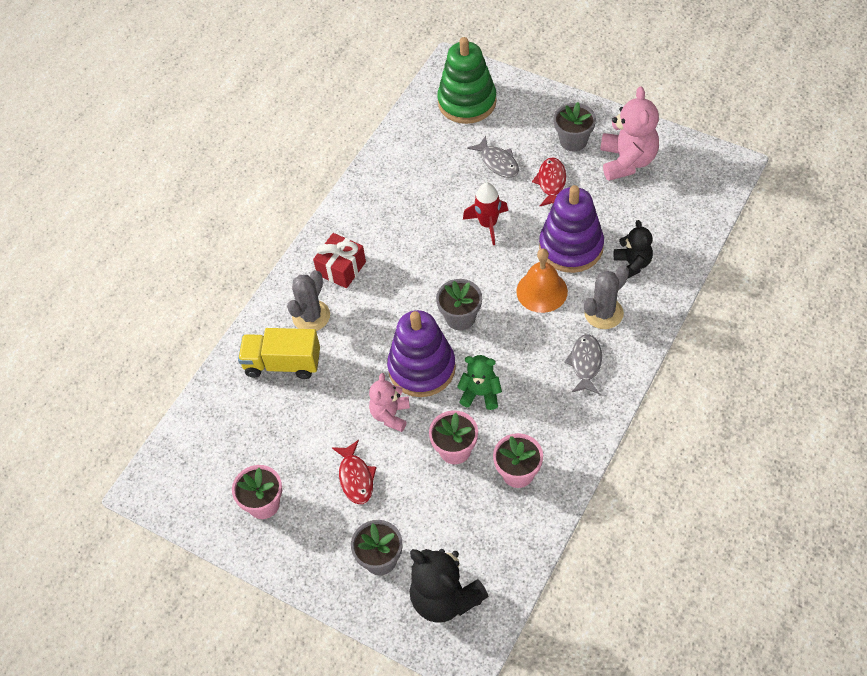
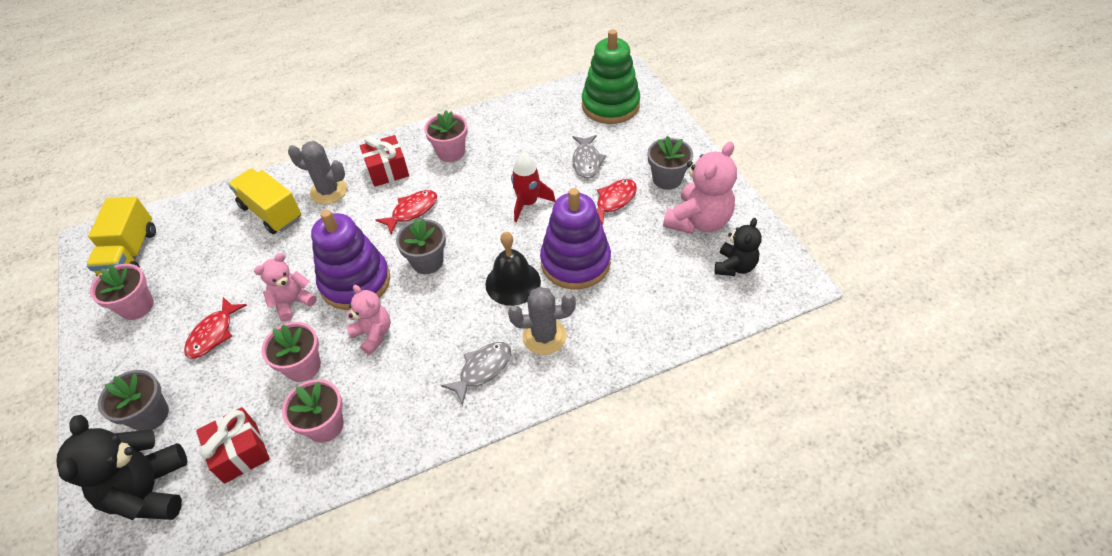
camera: 35 degrees right, 5 degrees down
grey cactus [287,270,330,331] -> grey cactus turned 45 degrees clockwise [288,141,347,205]
green teddy bear [457,355,502,410] -> pink teddy bear [346,285,391,355]
orange bell [516,248,568,313] -> black bell [485,232,541,306]
black teddy bear [614,220,653,278] -> black teddy bear moved to [715,218,762,276]
none -> yellow truck [87,197,156,276]
none -> red gift [196,407,270,484]
none -> red fish [376,190,437,234]
none -> pink flower pot [424,110,468,162]

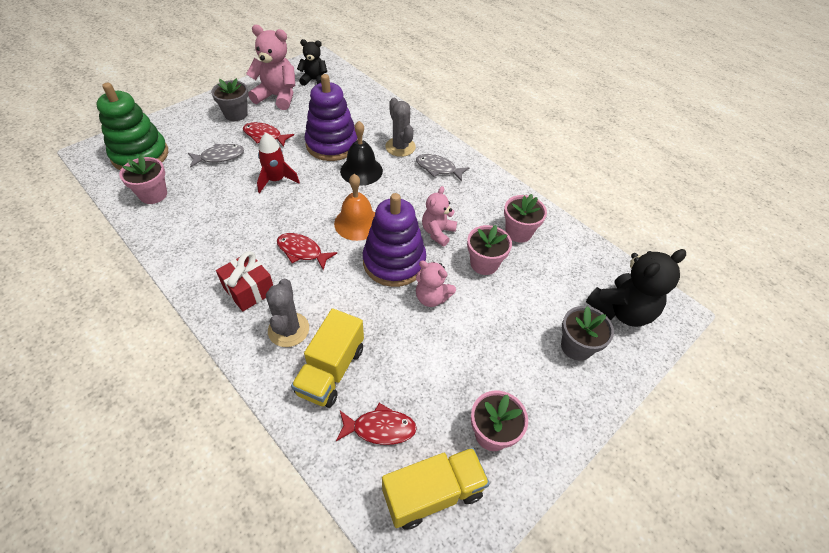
camera: 115 degrees left, 0 degrees up
red fish [184,297,247,359] -> red fish moved to [336,403,417,445]
red gift [196,407,270,484] -> none
grey flower pot [396,219,446,274] -> orange bell [334,174,375,241]
pink flower pot [424,110,468,162] -> pink flower pot moved to [119,154,167,204]

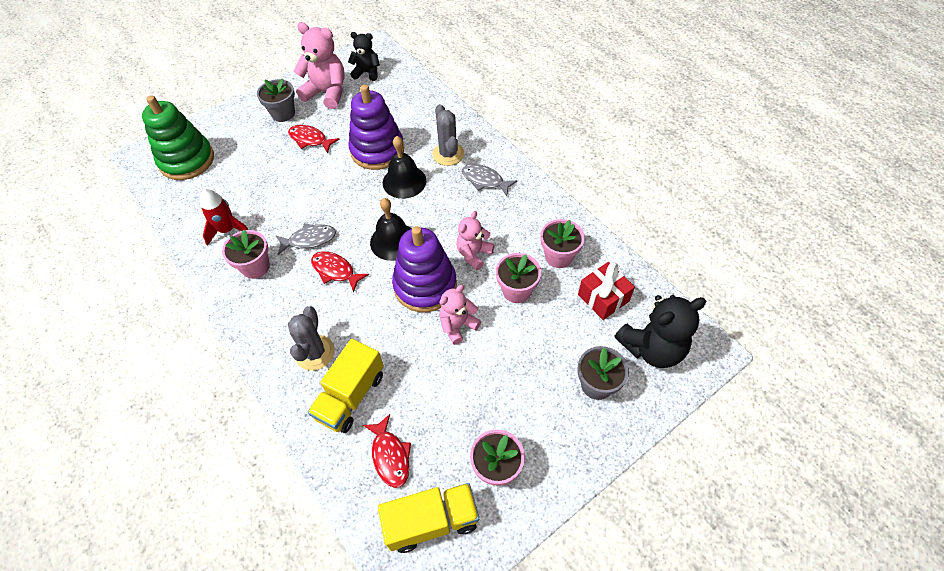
camera: 10 degrees right, 5 degrees up
pink flower pot [119,154,167,204] -> pink flower pot moved to [222,230,270,279]
grey fish [188,144,244,168] -> grey fish moved to [276,223,336,255]
red gift [216,251,273,311] -> red gift moved to [578,262,635,320]
red rocket [257,133,300,193] -> red rocket moved to [200,189,249,246]
orange bell [334,174,375,241] -> black bell [370,198,411,261]
red fish [336,403,417,445] -> red fish turned 60 degrees clockwise [363,414,411,488]
pink teddy bear [416,261,456,307] -> pink teddy bear turned 105 degrees clockwise [439,285,481,345]

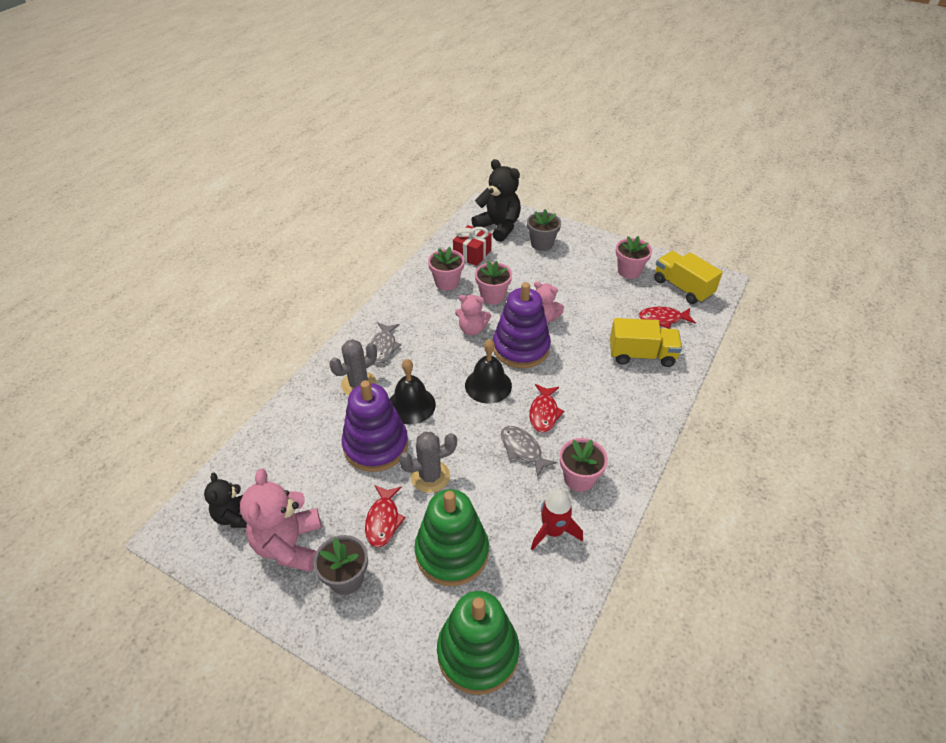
camera: 115 degrees left, 10 degrees down
grey cactus [288,306,335,371] -> grey cactus moved to [399,432,457,493]
red fish [363,414,411,488] -> red fish turned 135 degrees counterclockwise [639,306,696,329]
none -> green stacking toy [414,489,489,586]

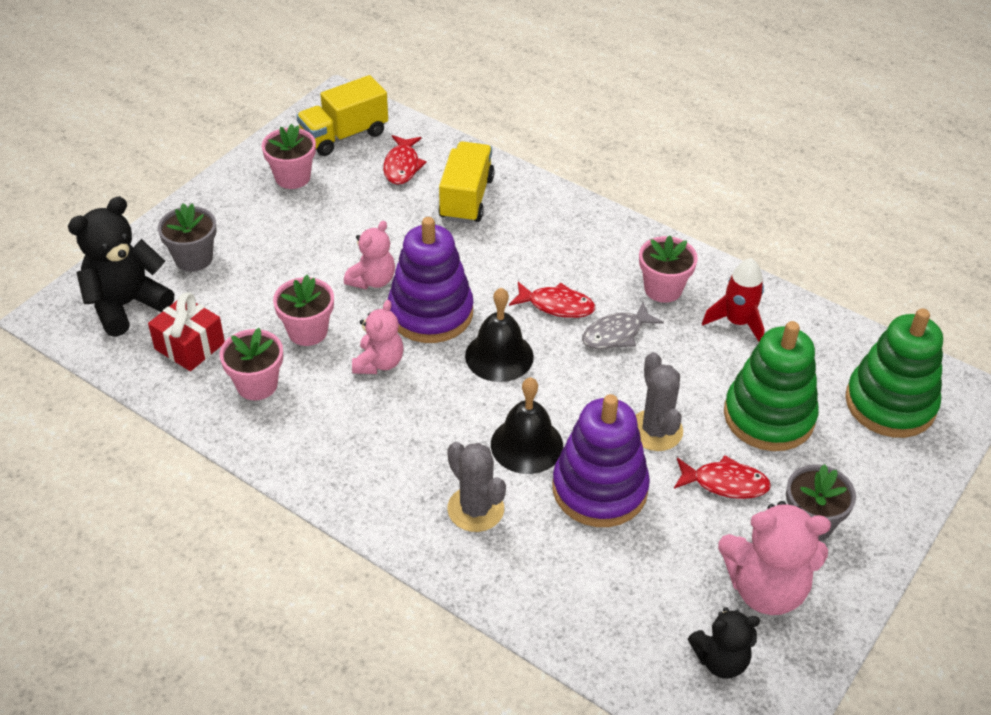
camera: 85 degrees left, 0 degrees up
grey fish [370,323,402,363] -> none

